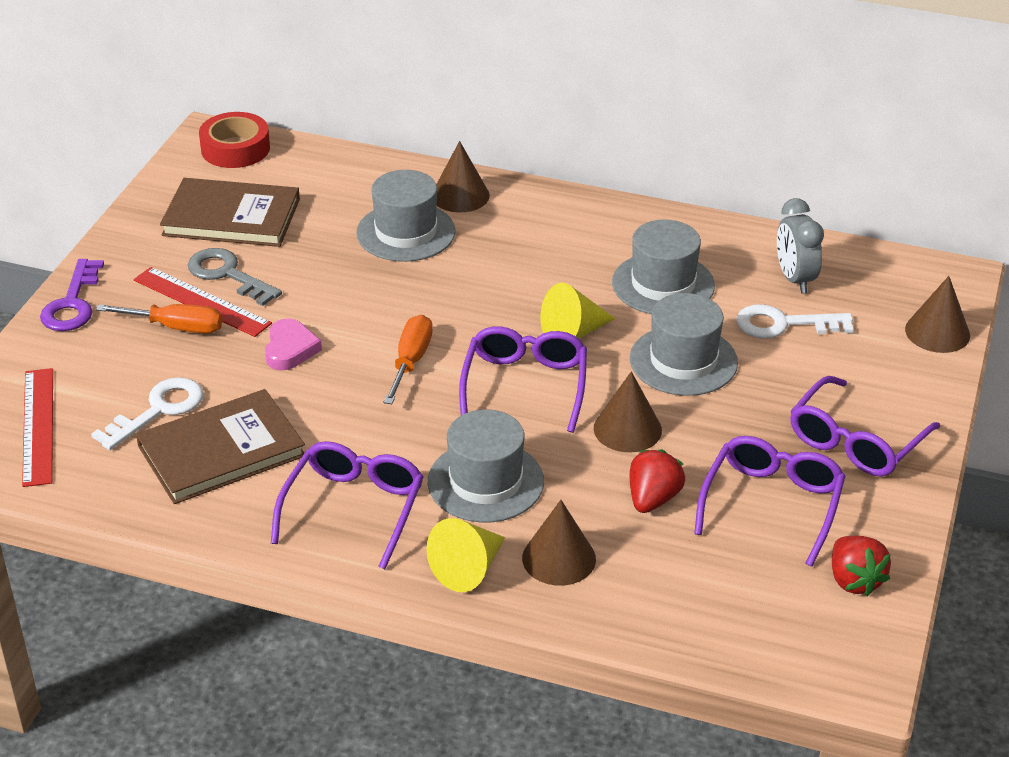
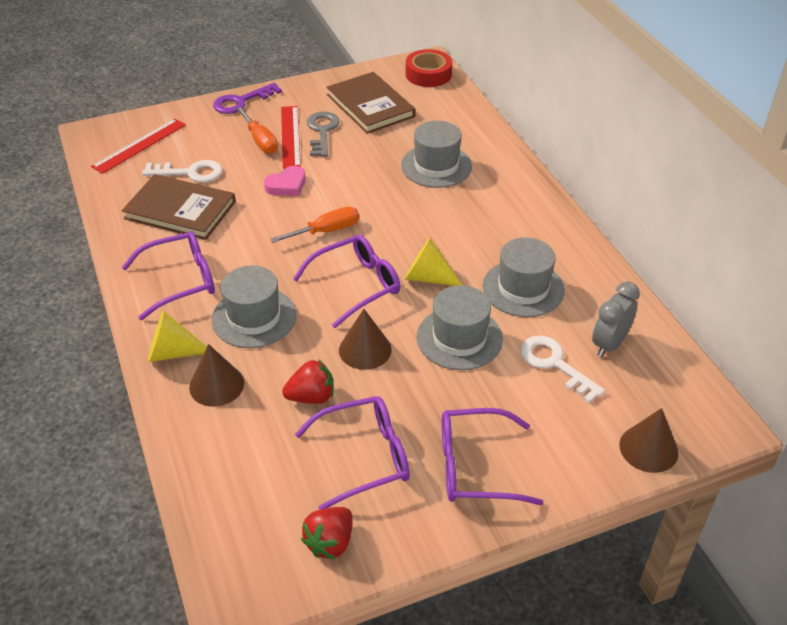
camera: 50 degrees right, 5 degrees up
brown cone [437,141,490,212] -> none

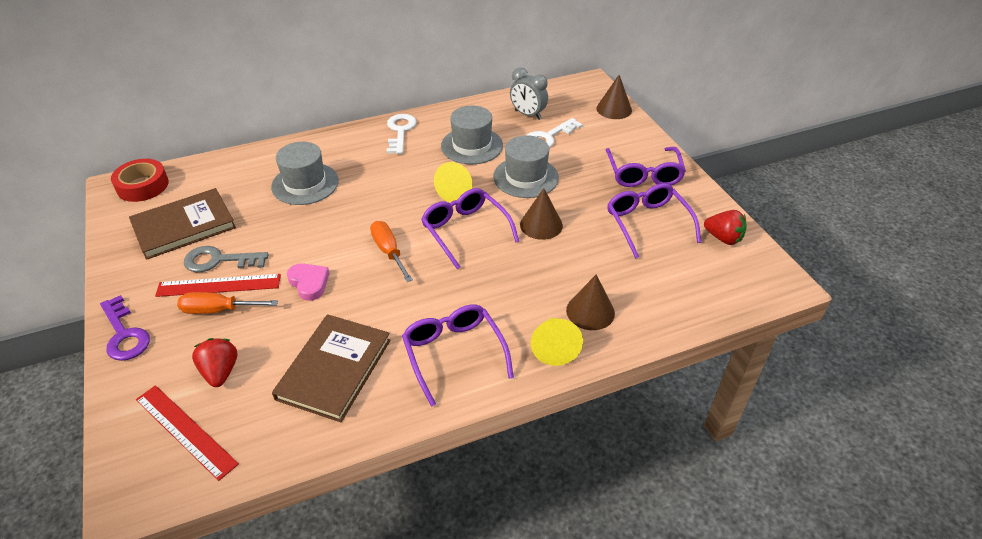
camera: 90 degrees left, 0 degrees up
white key [142,160,223,182] -> white key moved to [386,114,416,154]
grey hat [212,265,296,348] -> none
orange screwdriver [236,107,278,154] -> orange screwdriver turned 150 degrees counterclockwise [177,292,278,314]
red strawberry [282,359,333,404] -> red strawberry moved to [192,338,237,387]

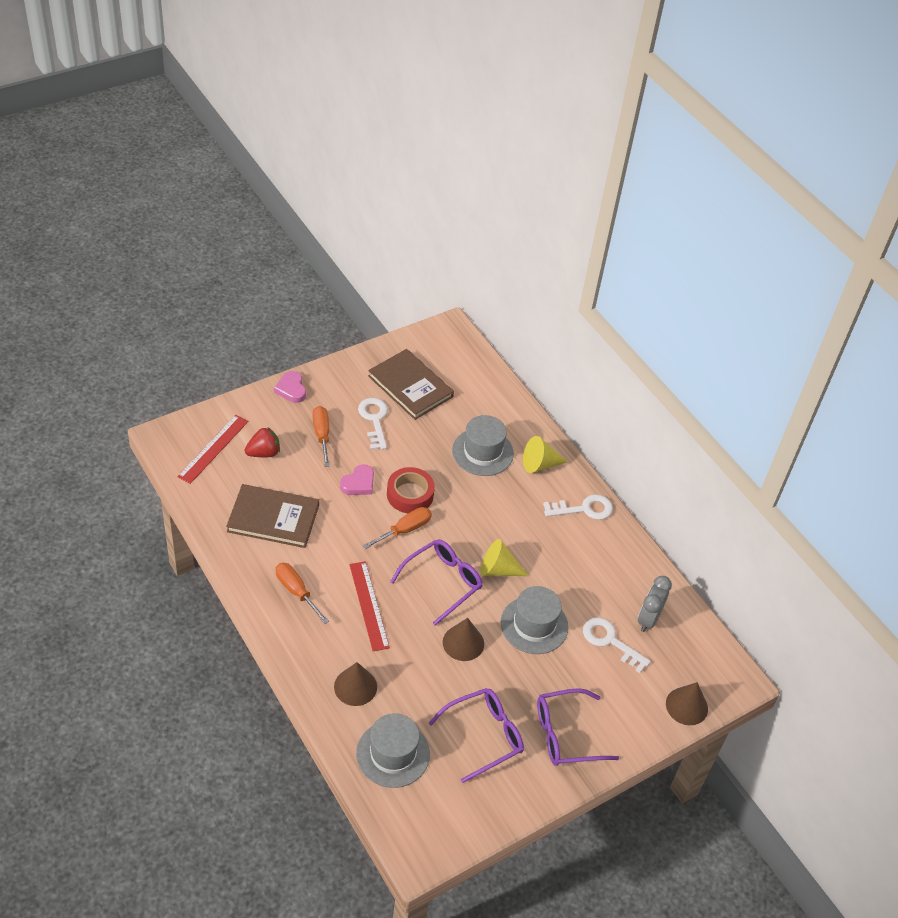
camera: 75 degrees right, 5 degrees up
purple key [100,295,150,361] -> pink heart [274,371,306,403]
red tape [111,159,169,202] -> red tape moved to [387,467,435,513]
red ruler [155,274,281,297] -> red ruler moved to [349,561,390,651]
grey key [184,246,269,272] -> white key [358,398,388,450]
purple glasses [402,305,514,407] -> orange screwdriver [276,563,329,624]
grey hat [441,106,503,164] -> grey hat moved to [356,713,430,788]
yellow cone [531,318,583,366] -> yellow cone moved to [523,436,567,473]
red strawberry [704,210,746,245] -> none

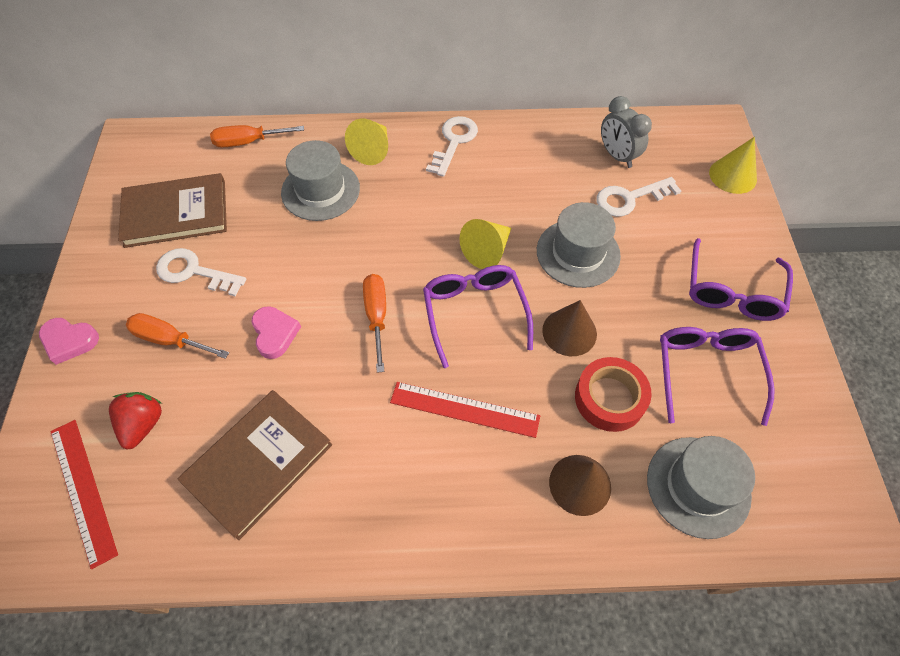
camera: 55 degrees left, 10 degrees up
orange screwdriver [276,563,329,624] -> orange screwdriver moved to [210,125,304,147]
red tape [387,467,435,513] -> red tape moved to [575,357,652,432]
brown cone [666,682,708,725] -> yellow cone [709,137,757,194]

